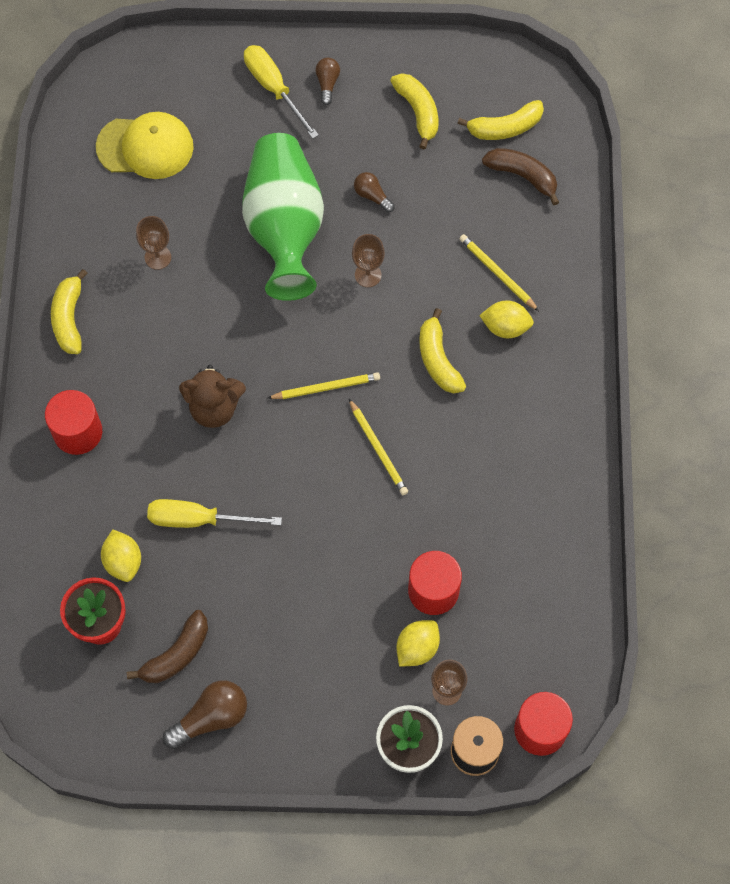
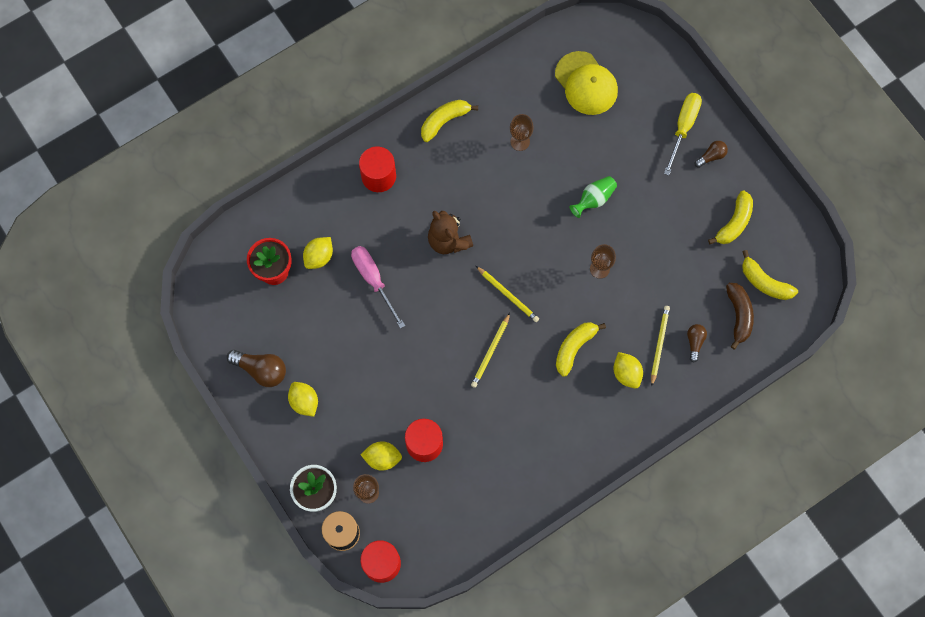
camera: 55 degrees right, 5 degrees up
brown banana [127,610,208,683] -> none
yellow screwdriver [147,499,282,528] -> pink screwdriver [351,246,405,329]
green vase [242,133,324,301] -> green vase [569,176,617,218], size x0.42
brown light bulb [354,172,395,213] -> brown light bulb moved to [687,324,707,363]
none -> yellow lemon [288,382,318,417]

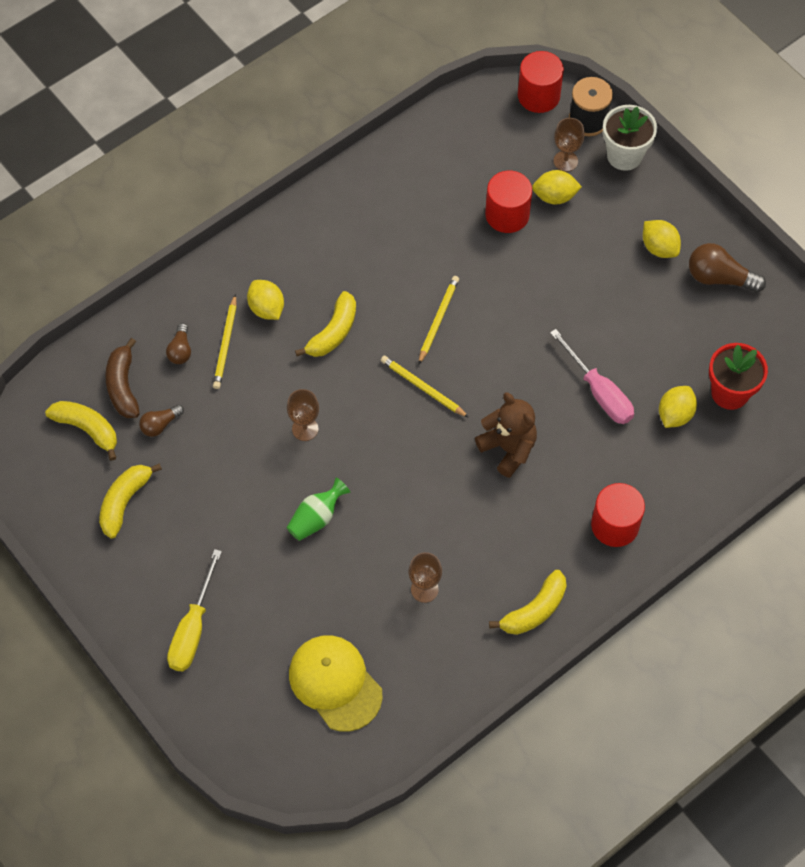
camera: 175 degrees right, 10 degrees down
brown light bulb [695,141,728,168] -> brown light bulb moved to [139,404,184,437]

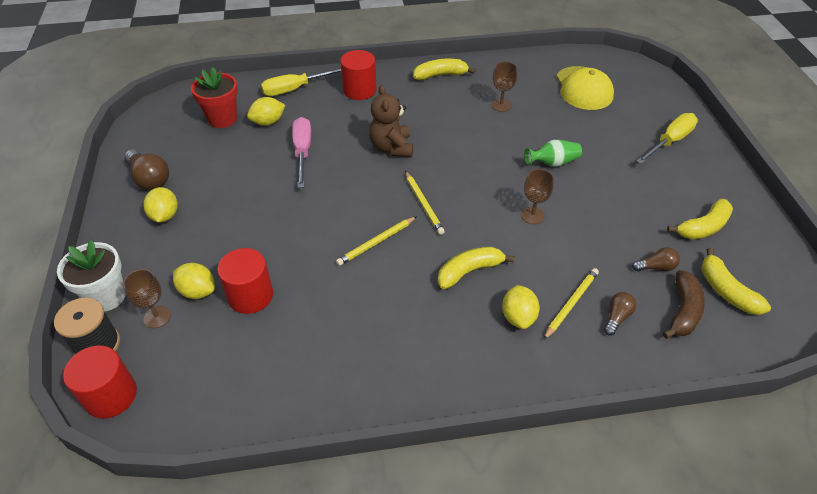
camera: 150 degrees left, 15 degrees down
none -> yellow screwdriver [261,68,341,96]

